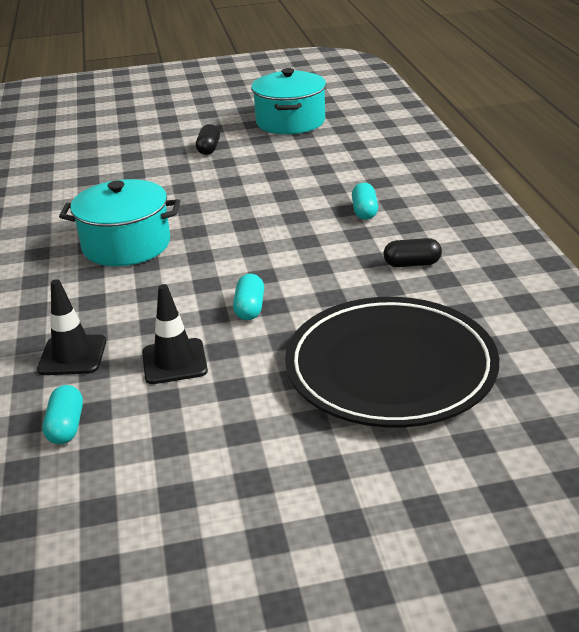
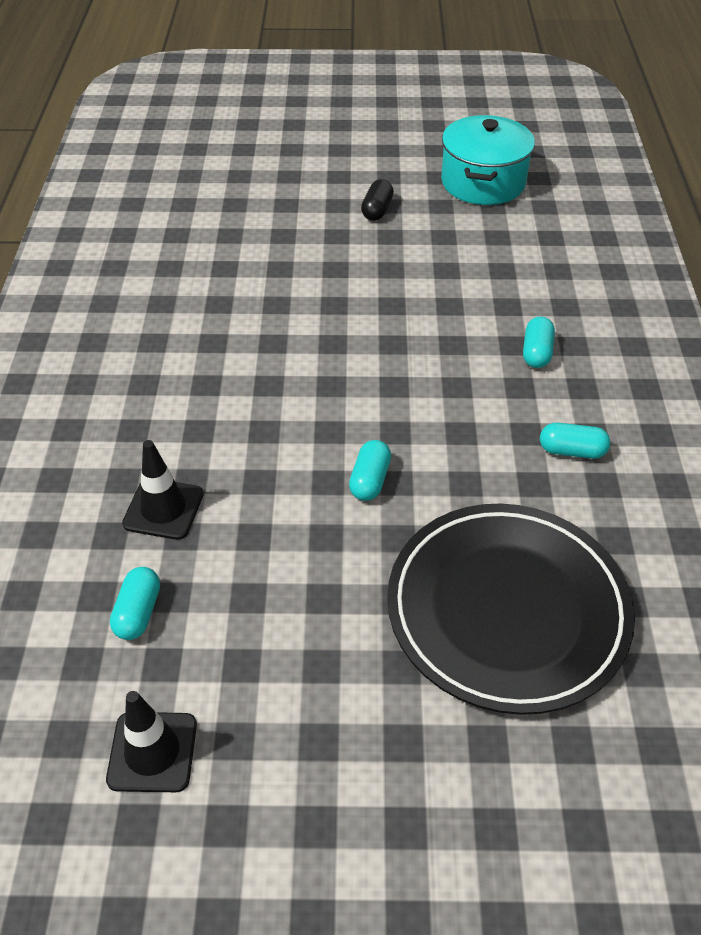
camera: 10 degrees right, 15 degrees up
turquoise pot [59,179,180,266] -> none
black traffic cone [142,284,208,384] -> black traffic cone moved to [106,691,197,792]
black capsule [383,238,442,267] -> turquoise capsule [540,423,610,459]

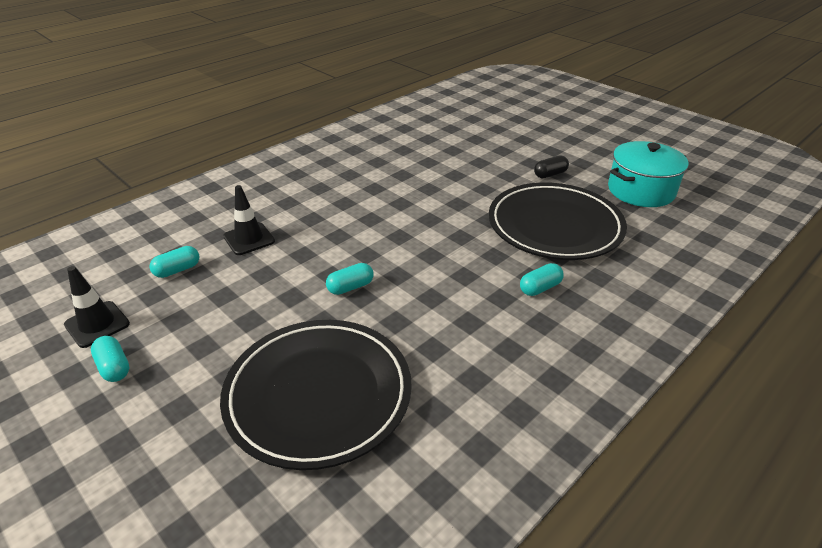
camera: 45 degrees right, 10 degrees down
turquoise capsule [540,423,610,459] -> turquoise capsule moved to [91,336,129,382]
none -> black plate [489,182,627,260]

